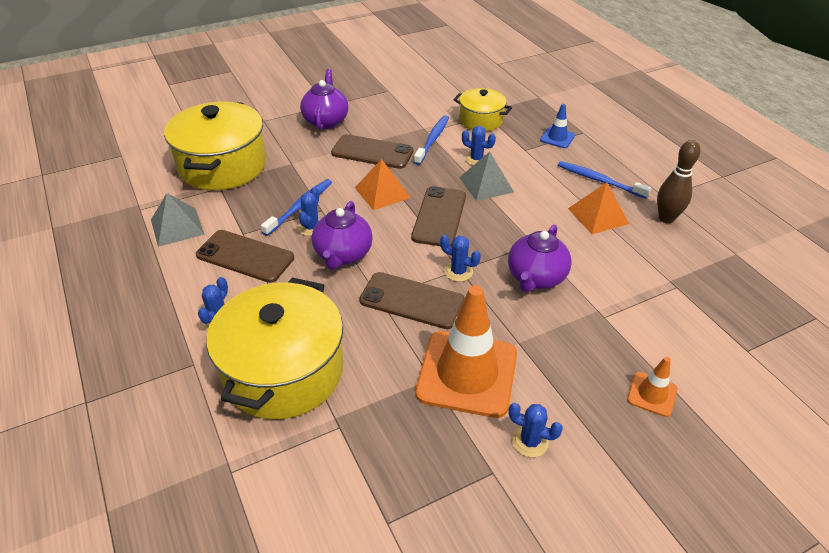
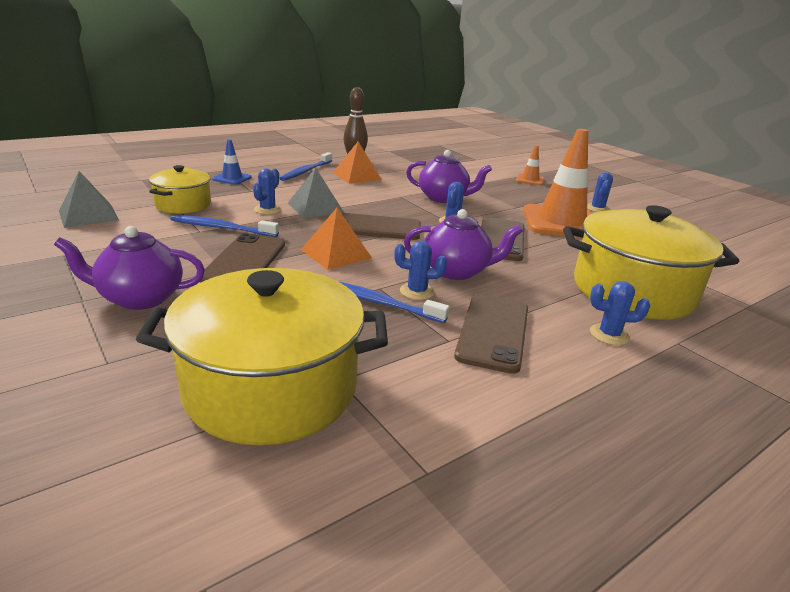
camera: 100 degrees left, 15 degrees down
grey pyramid [151,193,205,247] -> grey pyramid moved to [59,171,119,228]

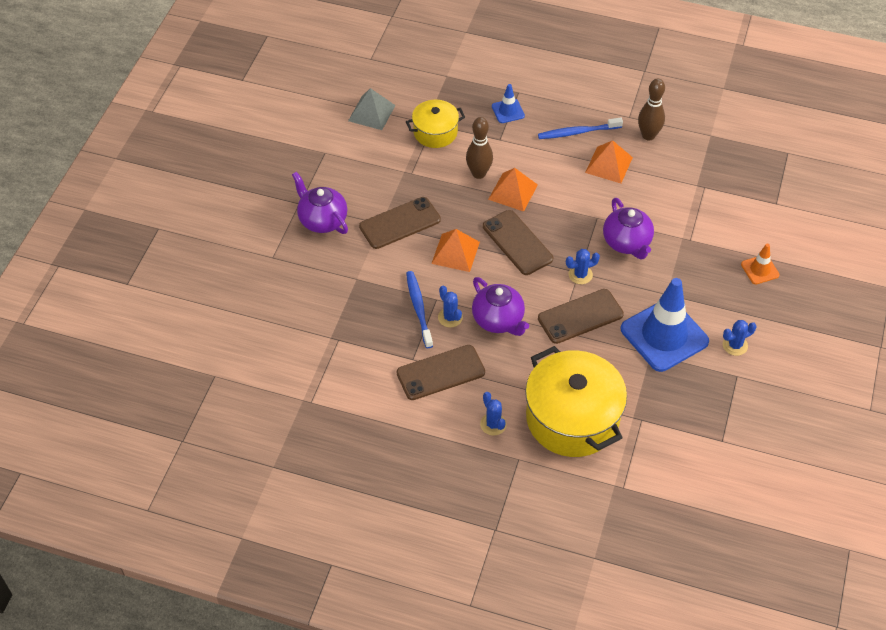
camera: 55 degrees right, 25 degrees up
yellow pot [136,268,388,445] -> none
blue toothbrush [171,215,279,237] -> none
blue cactus [253,168,282,214] -> brown bowling pin [466,117,493,179]
grey pyramid [288,167,344,218] -> orange pyramid [488,168,538,212]
orange traffic cone [523,129,592,238] -> blue traffic cone [621,278,709,372]

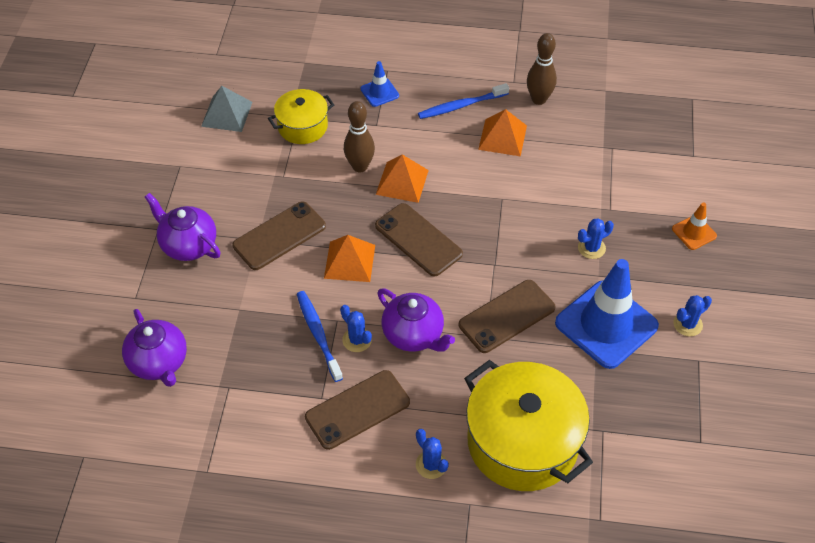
camera: 10 degrees left, 0 degrees up
blue cactus [566,249,600,284] -> blue cactus moved to [578,218,614,259]
purple teapot [603,198,654,260] -> purple teapot moved to [122,309,187,387]

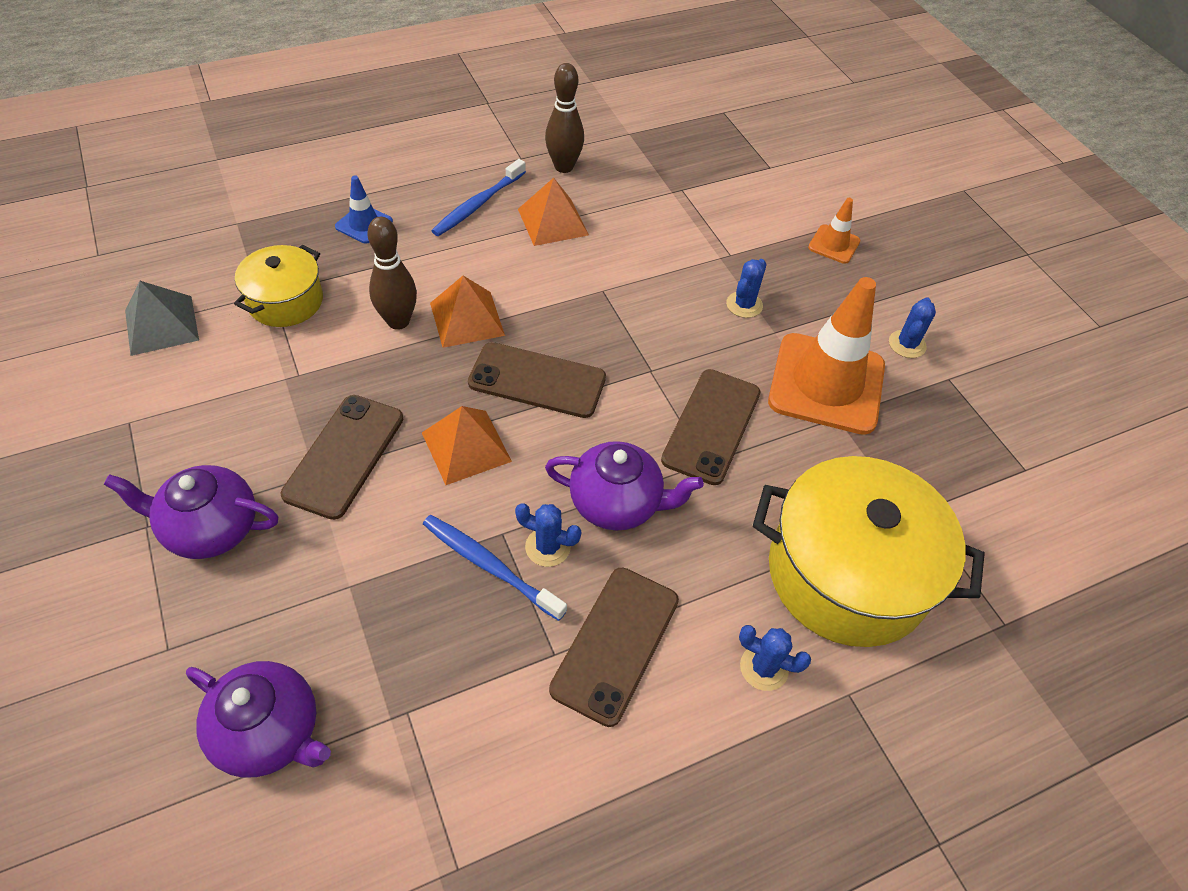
camera: 35 degrees left, 0 degrees up
blue traffic cone [555,259,659,369] -> orange traffic cone [768,277,885,435]

